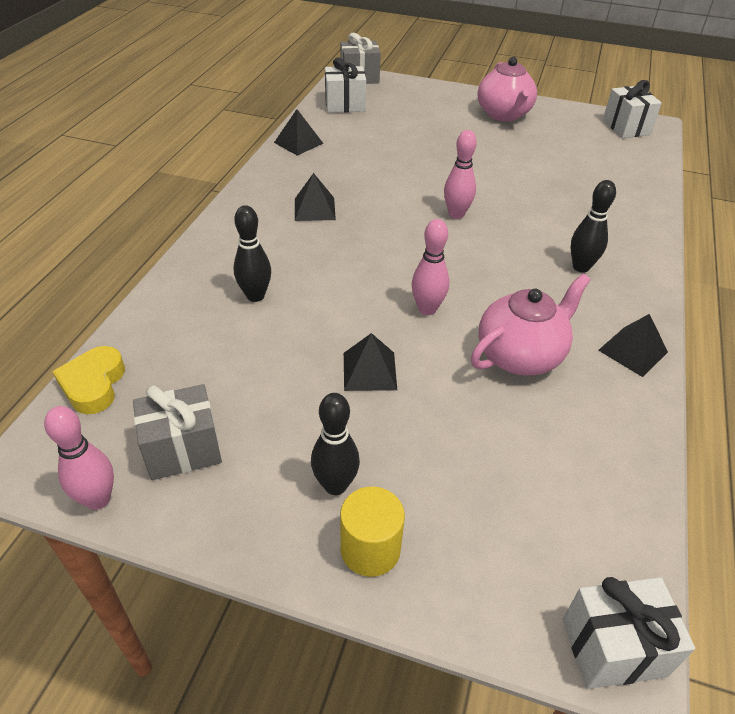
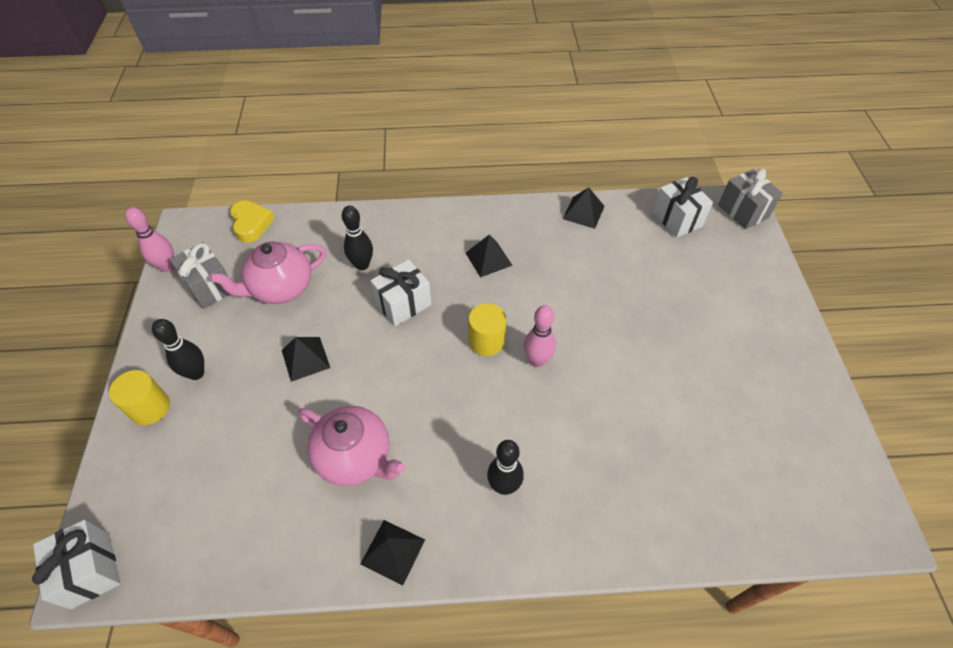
camera: 70 degrees right, 10 degrees up
yellow heart [52,346,125,414] -> yellow heart turned 90 degrees clockwise [230,200,275,243]
pink bowling pin [412,219,449,315] -> none
pink teapot [478,57,537,121] -> pink teapot moved to [209,242,326,304]
white gift [603,80,662,138] -> white gift moved to [370,259,432,326]
none -> yellow cylinder [468,303,506,356]

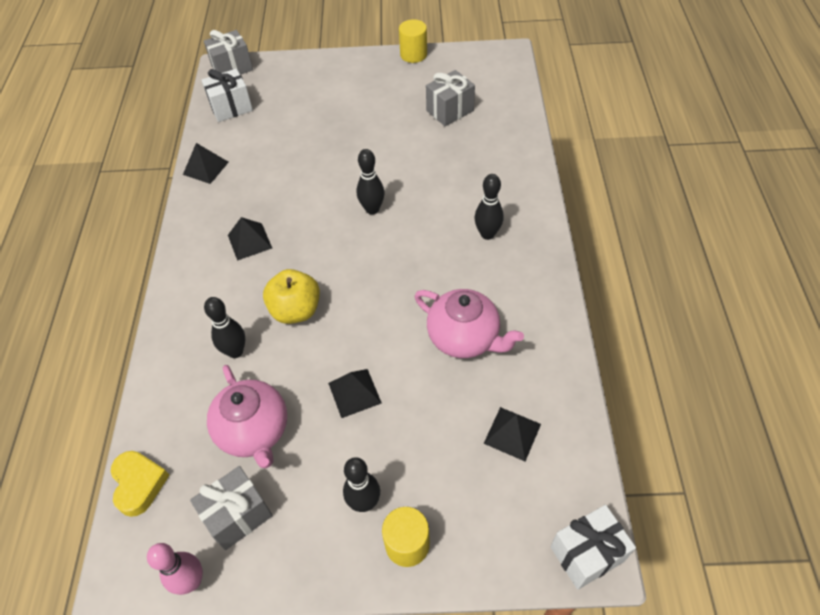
camera: 85 degrees left, 0 degrees up
yellow heart [230,200,275,243] -> yellow heart turned 90 degrees clockwise [111,451,169,517]
pink teapot [298,406,405,486] -> pink teapot turned 90 degrees clockwise [415,289,524,358]
black pyramid [360,520,425,586] -> black pyramid moved to [484,407,541,461]
white gift [370,259,432,326] -> yellow apple [263,269,320,324]
yellow cylinder [468,303,506,356] -> yellow cylinder moved to [399,19,427,63]
pink bowling pin [524,305,556,367] -> black bowling pin [357,149,384,215]
none -> grey gift [426,70,475,126]

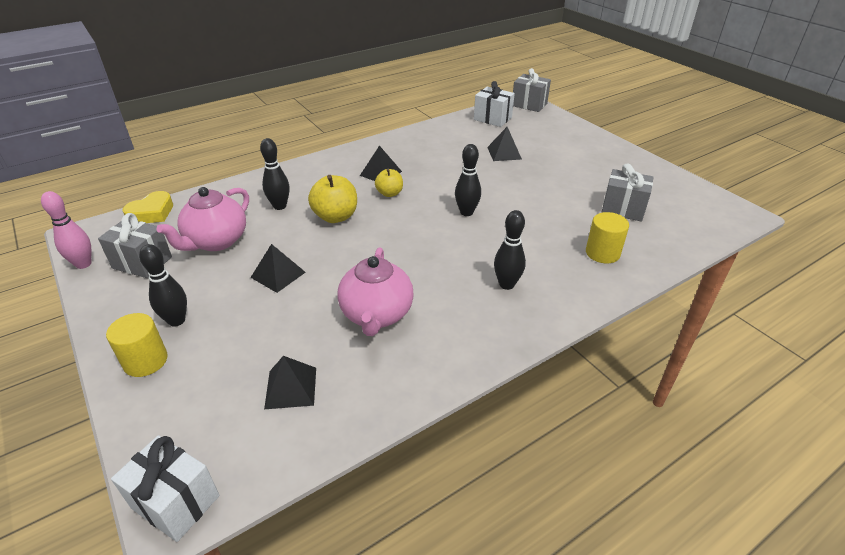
camera: 55 degrees right, 15 degrees down
black pyramid [183,143,229,184] -> black pyramid moved to [487,127,522,161]
yellow cylinder [399,19,427,63] -> yellow cylinder moved to [586,212,629,263]
none -> yellow apple [375,169,403,197]

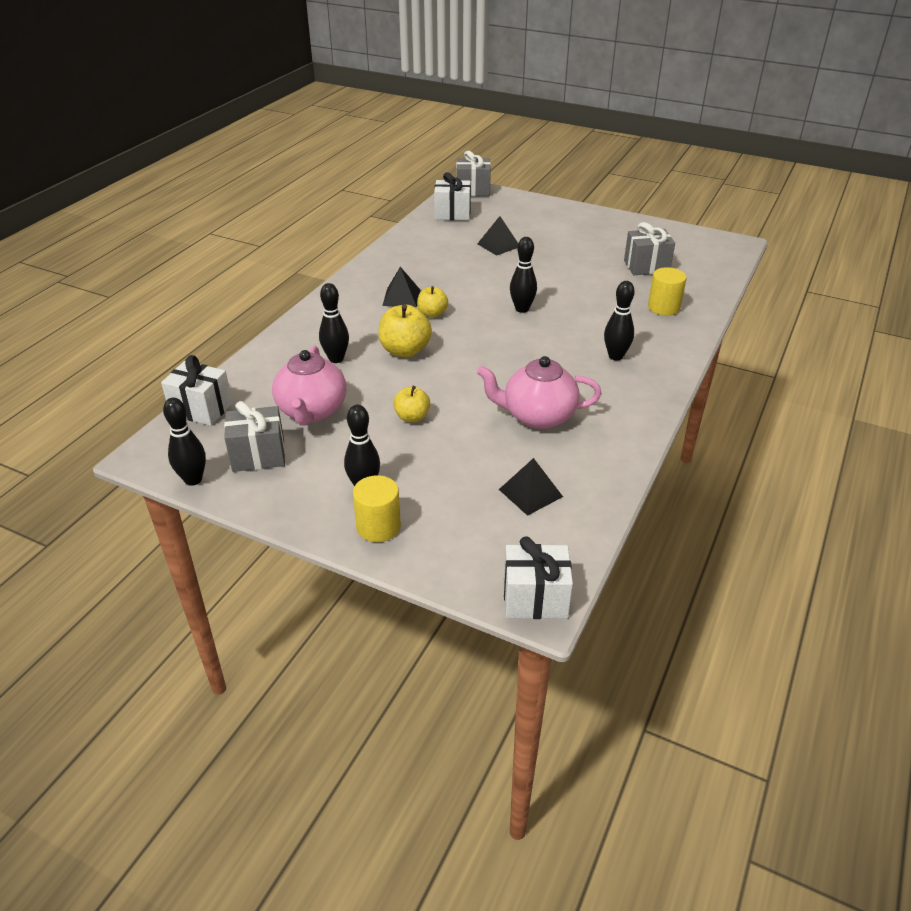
camera: 30 degrees left, 0 degrees up
pink bowling pin [41,191,91,269] -> black bowling pin [163,398,206,486]
yellow heart [122,191,173,223] -> white gift [161,355,233,426]
black pyramid [250,244,306,293] -> yellow apple [393,386,430,422]
pink teapot [337,247,414,336] -> pink teapot turned 120 degrees clockwise [477,356,602,429]

